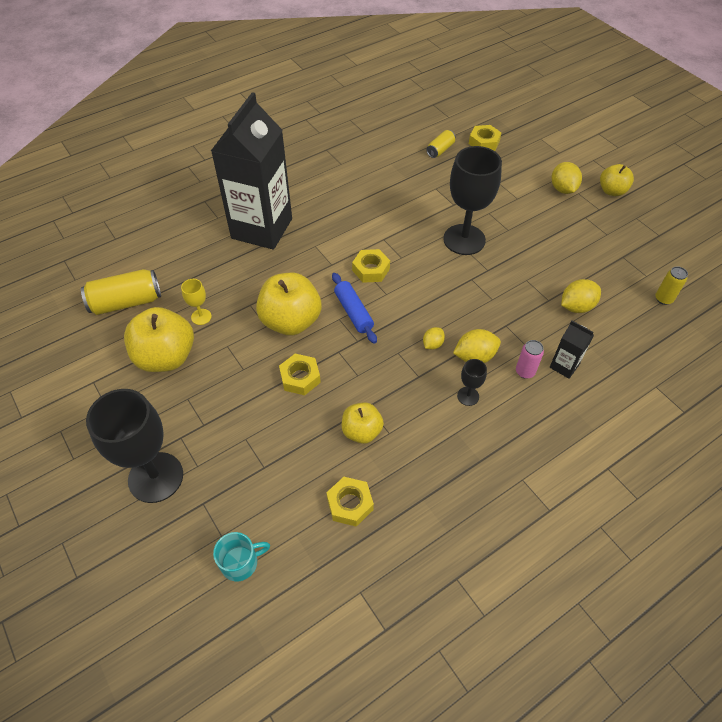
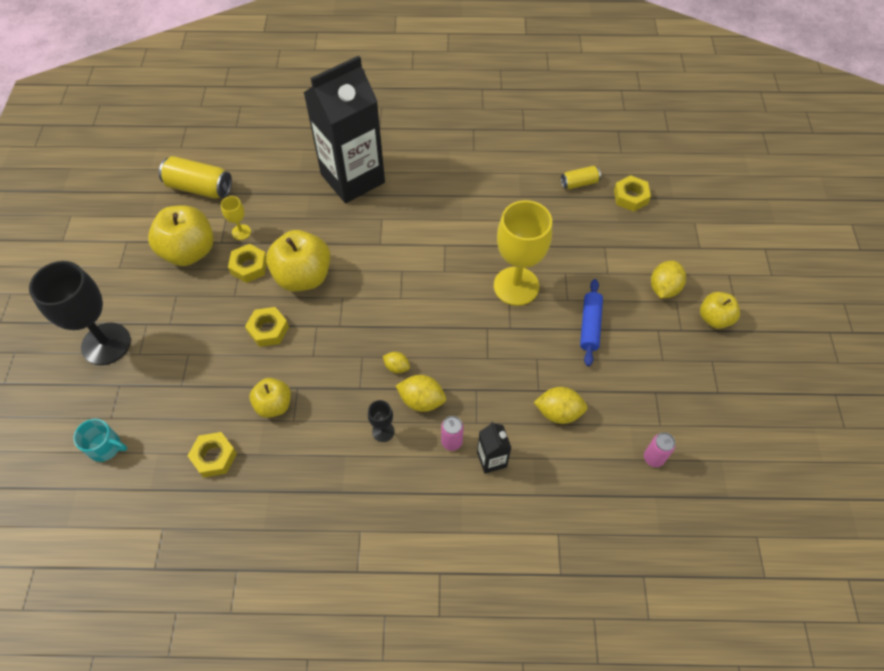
camera: 35 degrees right, 5 degrees up
blue rolling pin [332,273,377,344] -> blue rolling pin moved to [580,279,603,366]
yellow nut [352,249,390,283] -> yellow nut moved to [228,244,267,283]
yellow lemon [423,327,445,350] -> yellow lemon turned 45 degrees clockwise [383,352,410,373]
black goblet [443,146,502,255] -> yellow goblet [494,200,552,306]
yellow can [655,266,688,305] -> pink can [644,433,675,467]

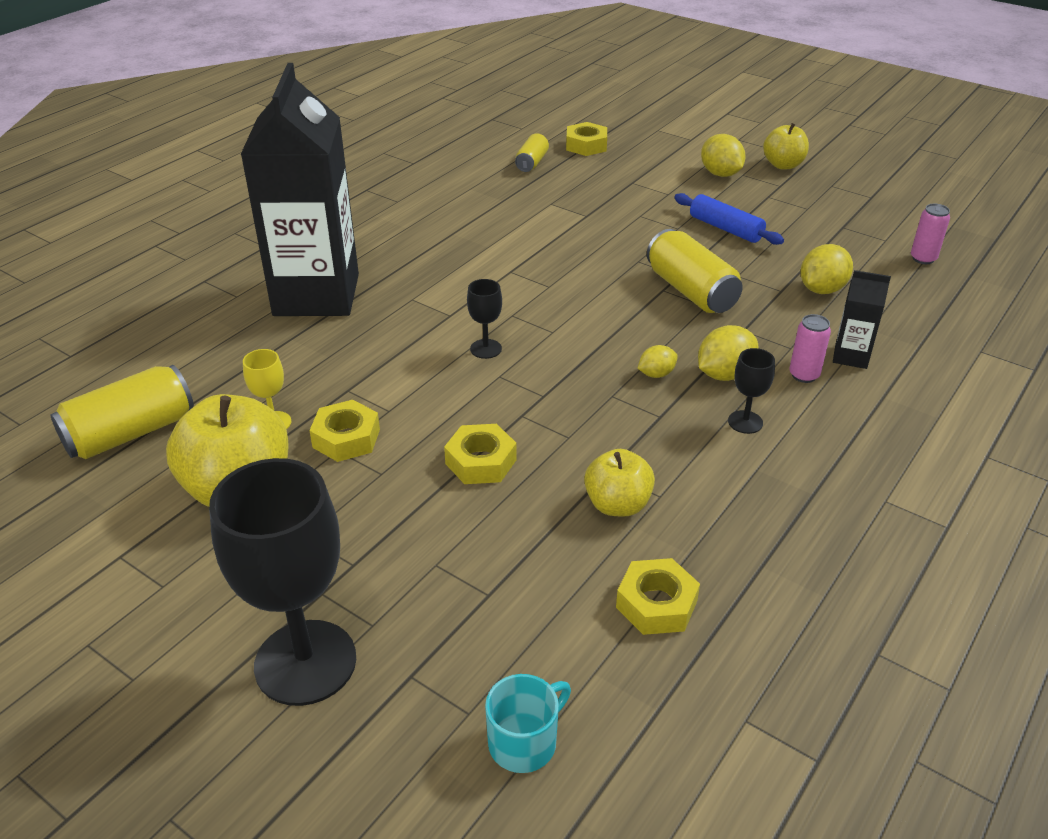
camera: 55 degrees left, 20 degrees down
yellow apple [266,230,331,292] -> none
yellow goblet [494,200,552,306] -> none
none -> black goblet [467,279,502,359]
none -> yellow can [647,229,743,313]

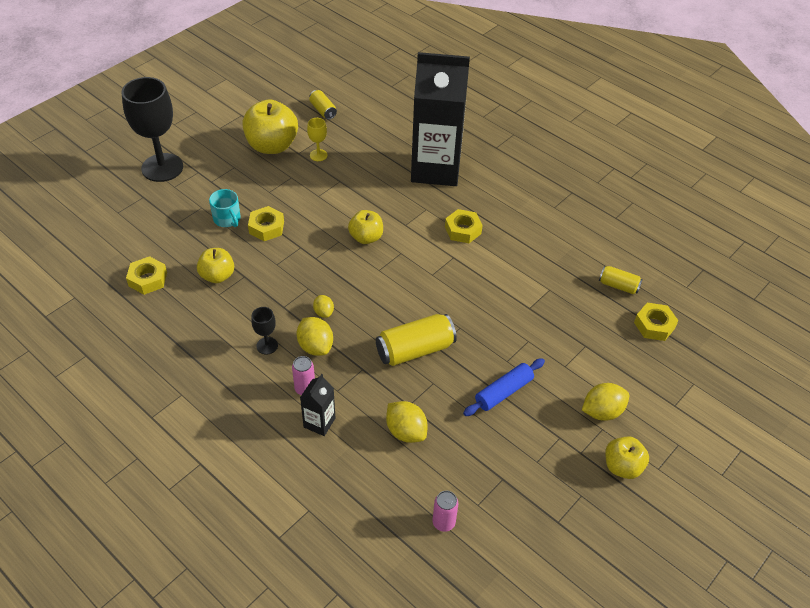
camera: 95 degrees right, 10 degrees up
yellow can [51,365,194,459] -> yellow can [309,90,337,119], size x0.57
yellow nut [309,400,380,462] -> yellow nut moved to [445,209,483,243]
black goblet [467,279,502,359] -> yellow apple [348,210,383,244]
turquoise mug [485,674,571,773] -> turquoise mug moved to [209,189,241,227]

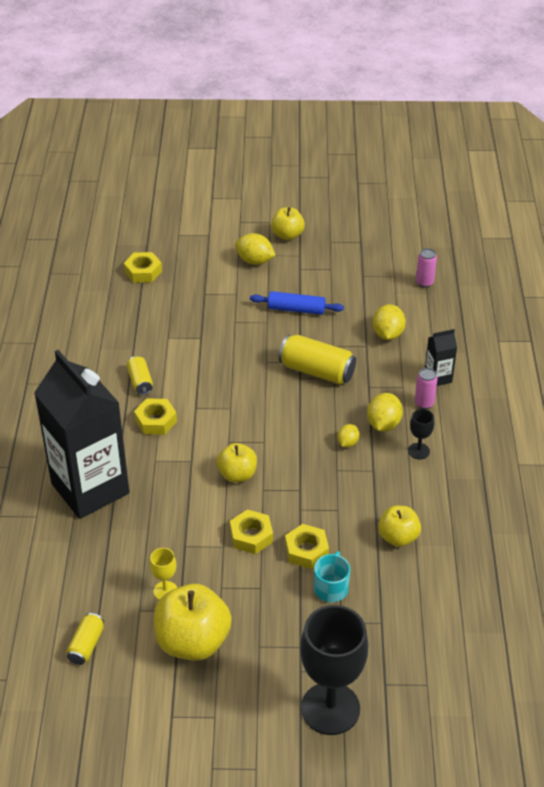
camera: 130 degrees left, 5 degrees down
yellow nut [126,256,167,295] -> yellow nut moved to [230,509,273,554]
yellow can [599,266,643,294] -> yellow can moved to [127,356,153,395]

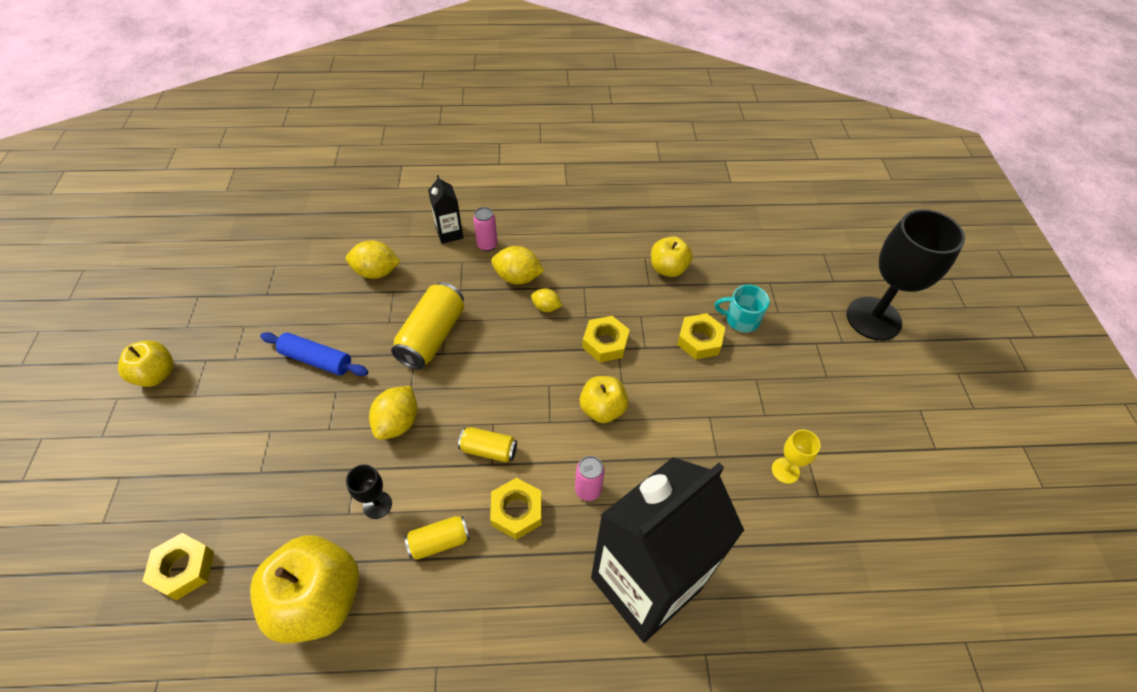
camera: 95 degrees left, 10 degrees up
yellow can [66,613,104,665] -> yellow can moved to [458,427,517,462]
yellow apple [154,584,232,661] -> yellow apple moved to [250,535,359,643]
yellow nut [230,509,273,554] -> yellow nut moved to [582,316,630,363]
yellow lemon [235,233,276,265] -> yellow lemon moved to [369,386,418,440]
blue rolling pin [250,291,344,315] -> blue rolling pin turned 75 degrees counterclockwise [260,332,368,376]
black goblet [408,409,434,459] -> black goblet moved to [346,464,392,519]
pink can [416,248,437,288] -> pink can moved to [575,456,605,501]

